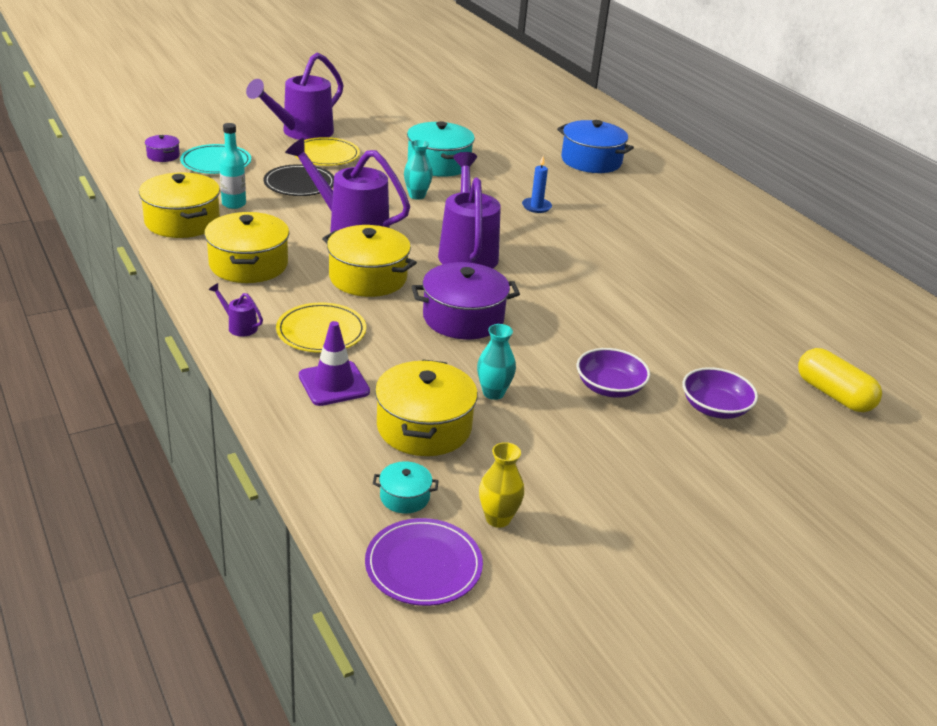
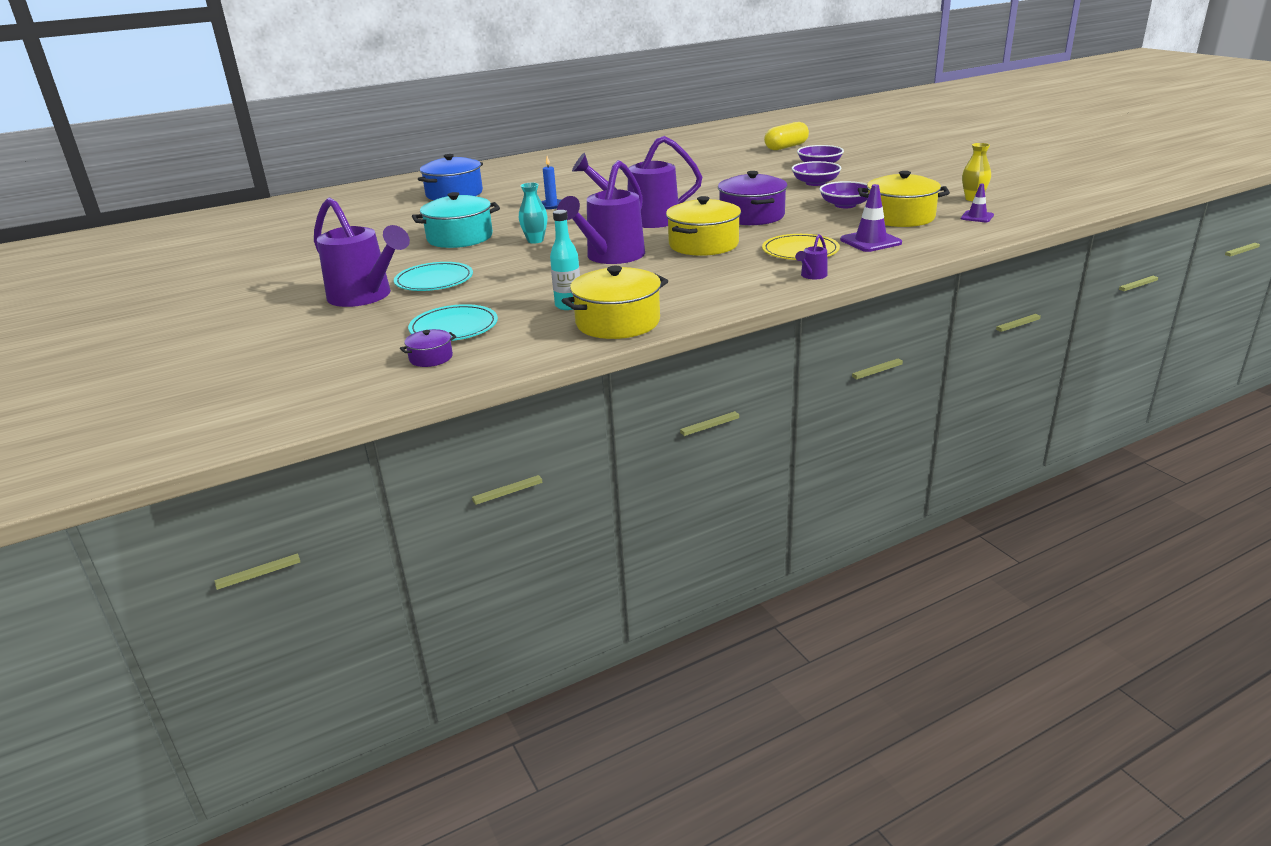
camera: 85 degrees left, 5 degrees down
yellow pot [204,212,289,283] -> none
black plate [264,164,334,196] -> none
yellow plate [295,137,360,166] -> turquoise plate [394,262,473,291]
purple plate [365,518,483,606] -> none
turquoise pot [373,461,439,514] -> purple traffic cone [961,183,994,222]
turquoise vase [477,324,516,400] -> purple bowl [819,181,868,208]

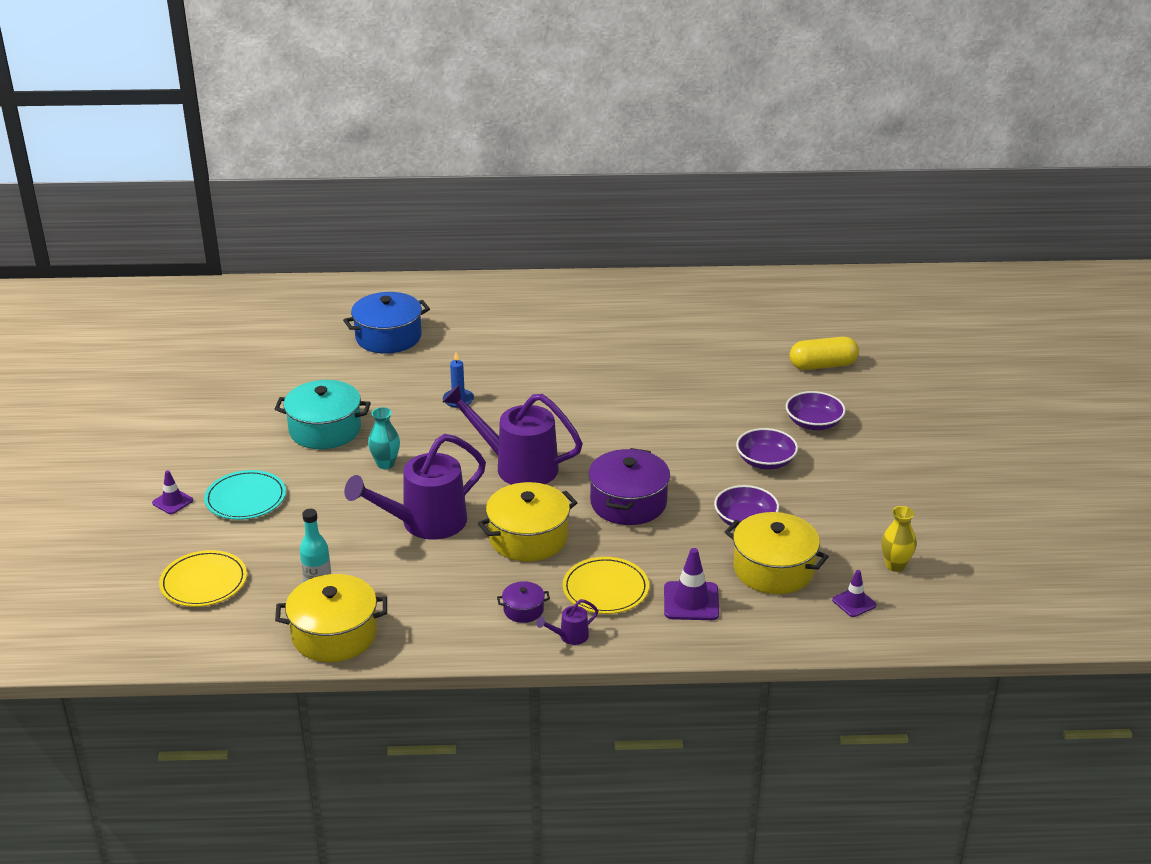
camera: 25 degrees right, 5 degrees up
purple watering can [314,197,410,307] -> purple traffic cone [152,470,193,514]
purple pot [400,329,456,367] -> purple pot moved to [497,581,550,623]
turquoise plate [408,304,498,341] -> yellow plate [159,550,247,607]

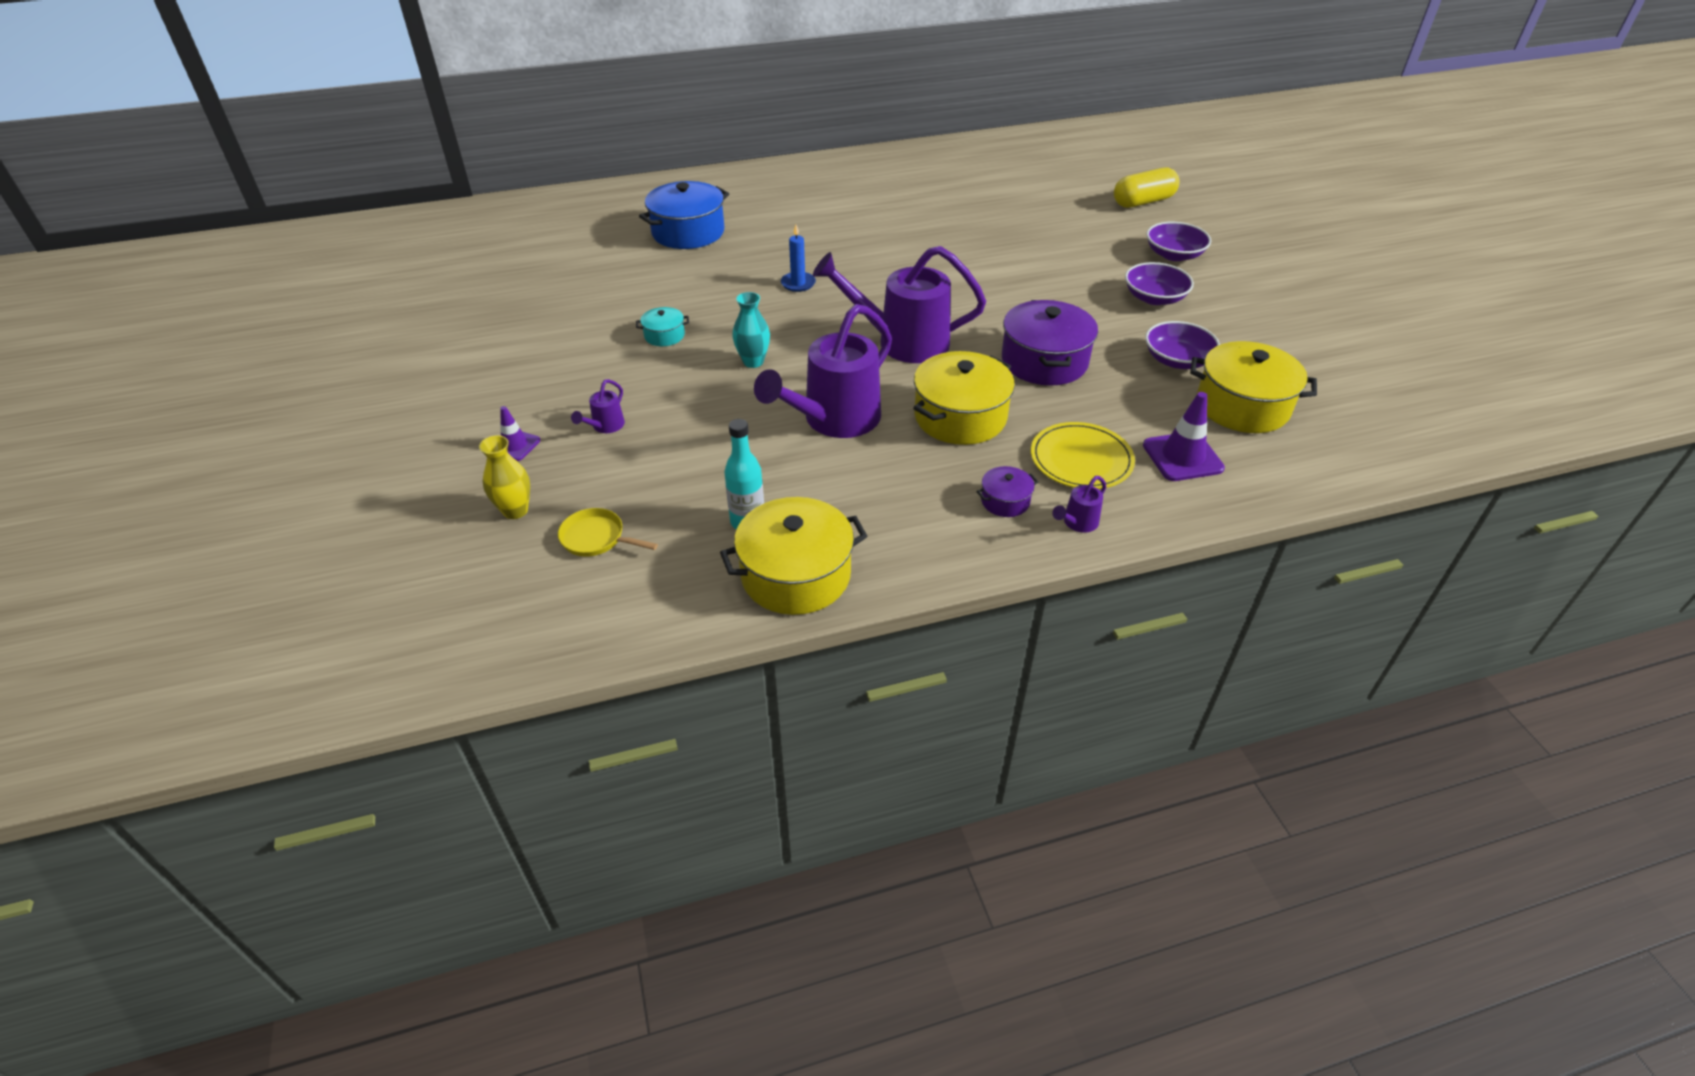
camera: 15 degrees left, 10 degrees up
yellow plate [159,550,247,607] -> yellow pan [558,508,658,557]
turquoise plate [204,470,286,520] -> purple watering can [571,379,625,433]
turquoise pot [275,380,371,449] -> turquoise pot [636,307,689,346], size x0.48
purple traffic cone [832,570,876,617] -> none
yellow vase [881,506,916,572] -> yellow vase moved to [479,435,530,519]

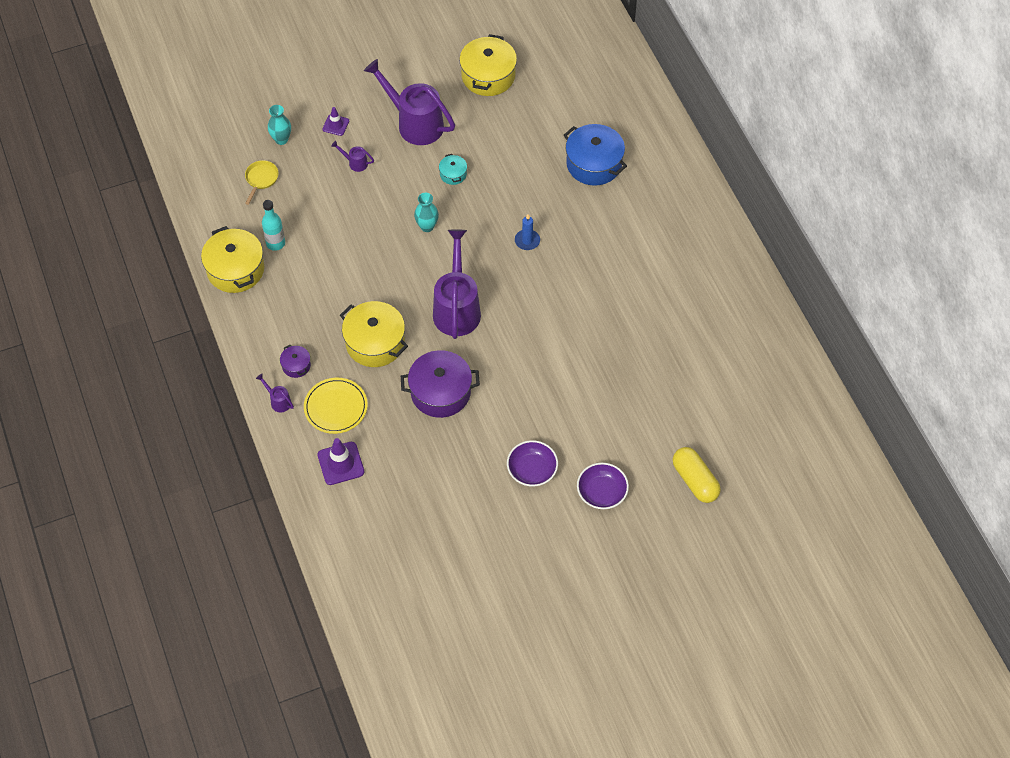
camera: 85 degrees right, 15 degrees up
yellow vase [479,435,530,519] -> turquoise vase [268,105,291,145]
purple watering can [754,304,892,438] -> purple watering can moved to [364,59,455,145]
purple bowl [1145,321,1220,369] -> none
yellow pot [1190,341,1317,433] -> yellow pot moved to [459,34,517,96]

